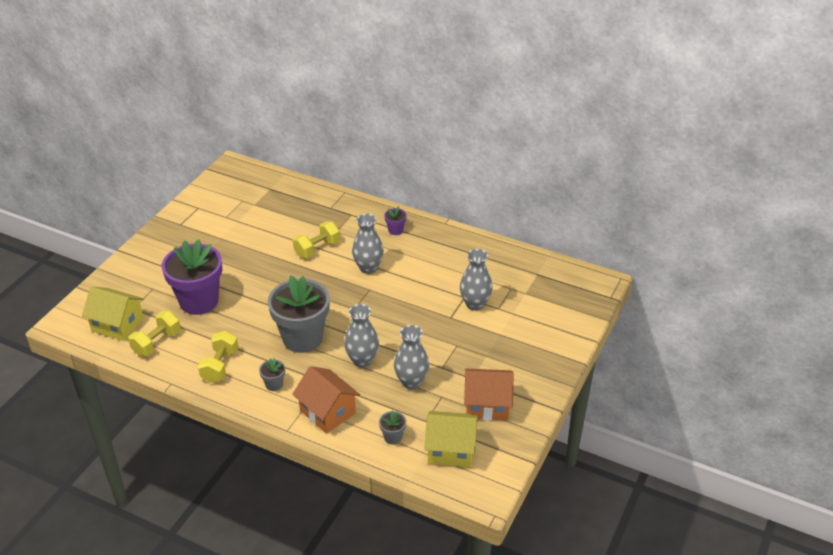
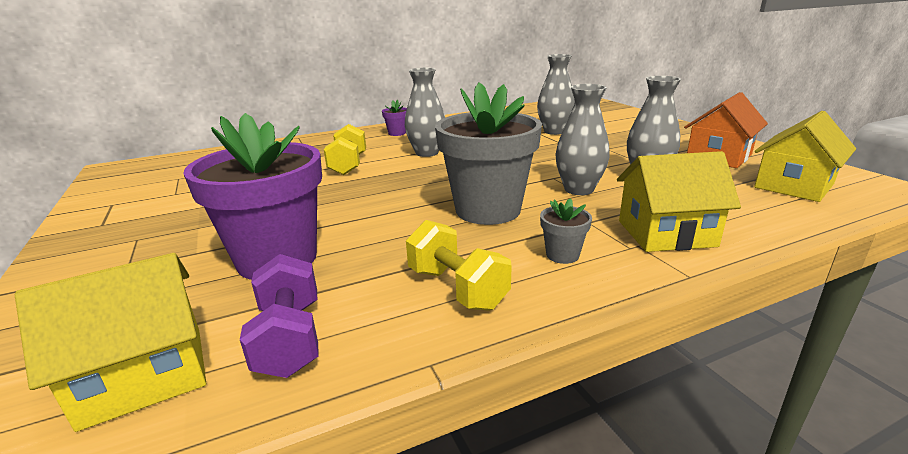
camera: 50 degrees left, 15 degrees down
yellow dumbbell [128,311,181,356] -> purple dumbbell [240,254,319,378]
orange house [292,366,360,434] -> yellow house [617,151,741,252]
grey flower pot [379,410,406,444] -> none

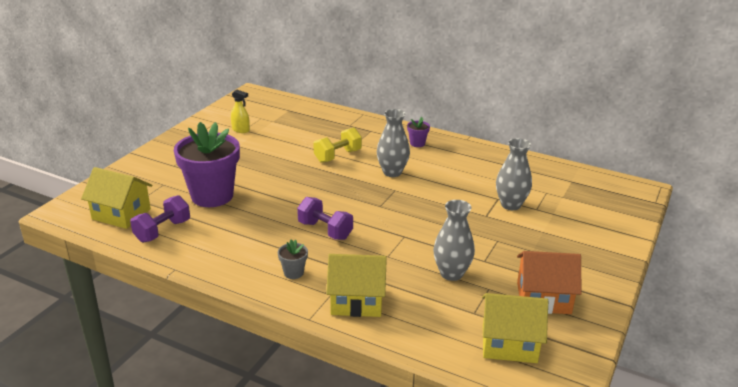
camera: 50 degrees right, 5 degrees up
yellow dumbbell [406,220,512,311] -> none
grey flower pot [435,82,542,225] -> purple dumbbell [297,197,353,240]
grey vase [555,84,610,195] -> none
yellow house [617,151,741,252] -> yellow house turned 45 degrees counterclockwise [326,254,387,317]
none -> yellow spray bottle [231,90,250,133]

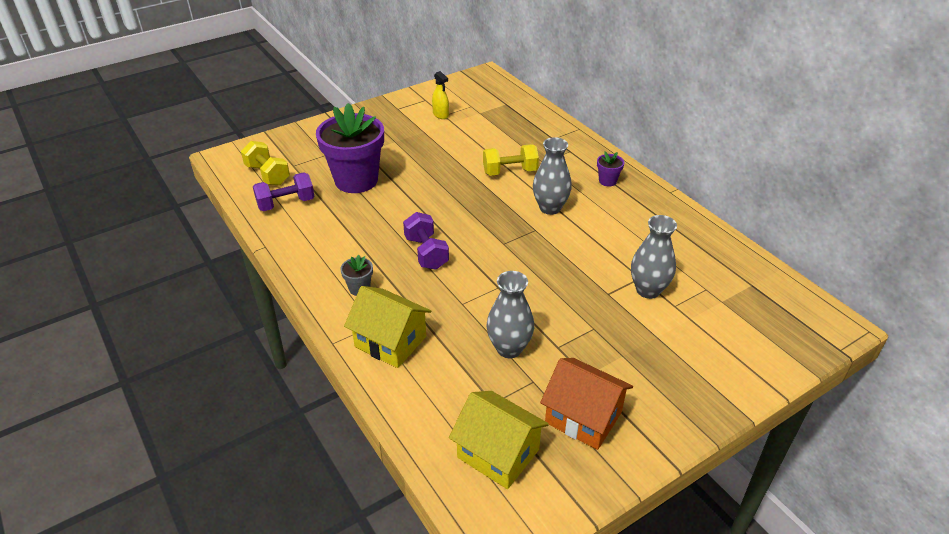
camera: 30 degrees right, 10 degrees up
yellow house [81,167,152,229] -> yellow dumbbell [241,141,290,186]

